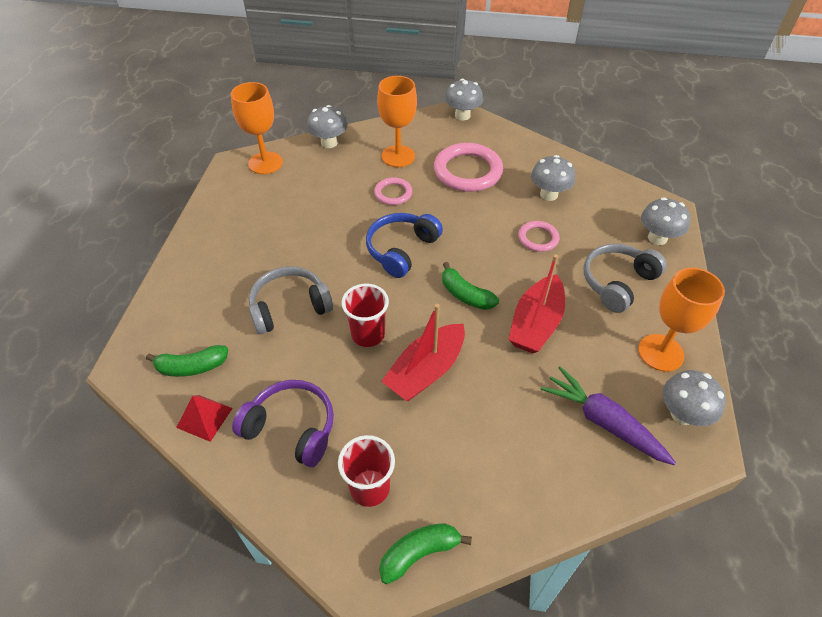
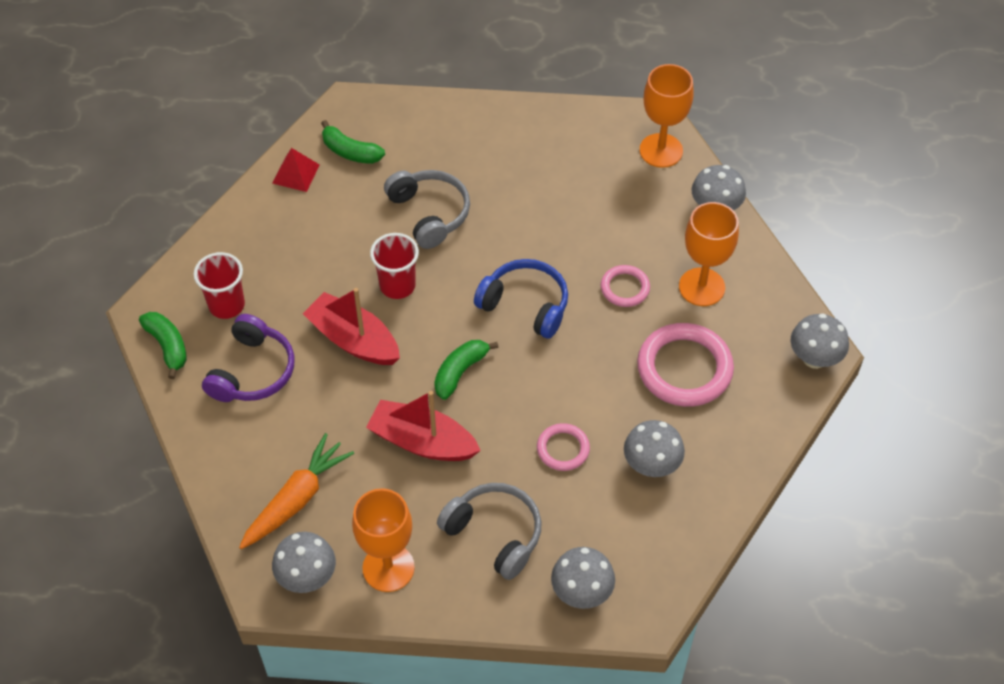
camera: 85 degrees right, 5 degrees up
green banana [146,345,228,377] -> green banana turned 45 degrees counterclockwise [321,120,385,164]
purple headphones [232,380,334,467] -> purple headphones moved to [202,314,294,402]
purple carrot [540,366,676,465] -> orange carrot [239,433,354,549]

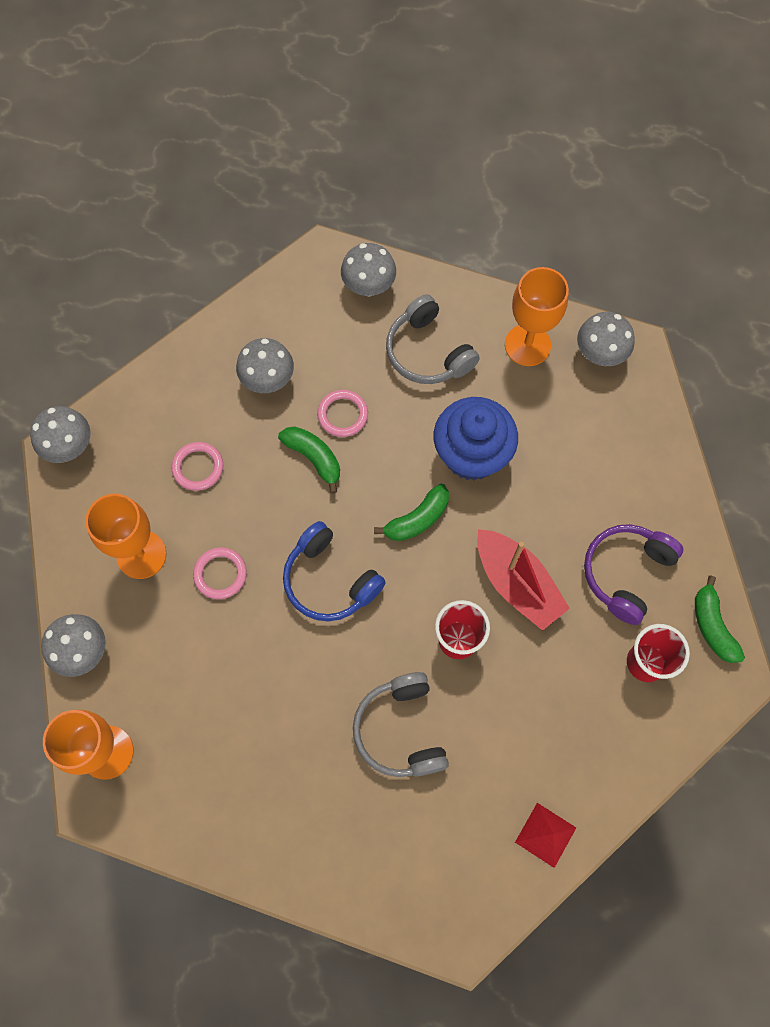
camera: 165 degrees left, 15 degrees up
orange carrot [239,433,354,549] -> none
green banana [321,120,385,164] -> green banana moved to [278,426,340,494]
red boat [366,391,481,461] -> blue cupcake [434,397,518,481]
pink ring [637,323,734,407] -> pink ring [172,442,223,491], size x0.53

